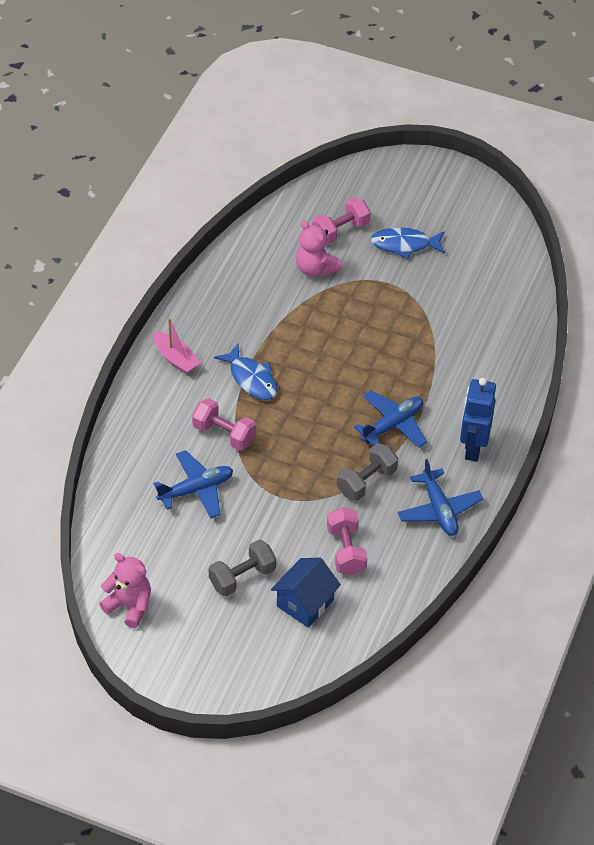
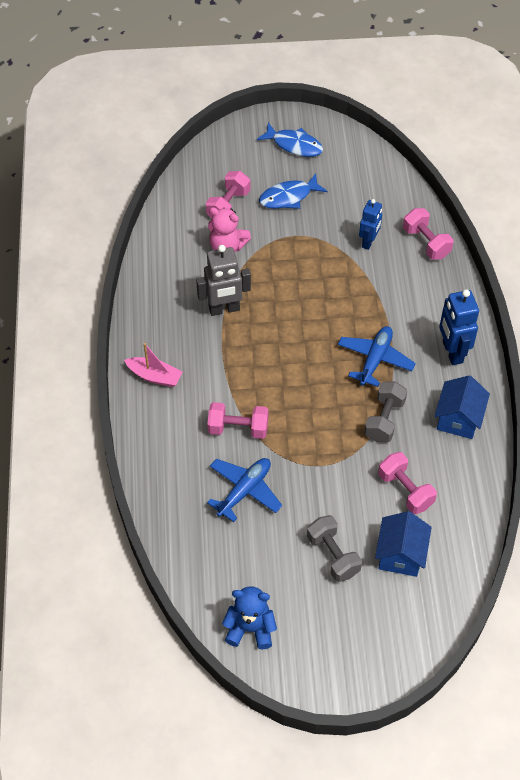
camera: 25 degrees left, 5 degrees up
pink teddy bear [99,553,151,628] -> blue teddy bear [222,586,277,649]
grey dumbbell [209,540,276,597] -> grey dumbbell turned 60 degrees counterclockwise [307,515,362,582]
blue fish [214,344,278,400] -> blue fish moved to [257,123,323,157]
blue plane [398,459,483,536] -> blue house [434,375,490,439]
none -> grey robot [196,245,251,316]
none -> blue robot [359,199,382,250]
none -> pink dumbbell [403,208,454,260]

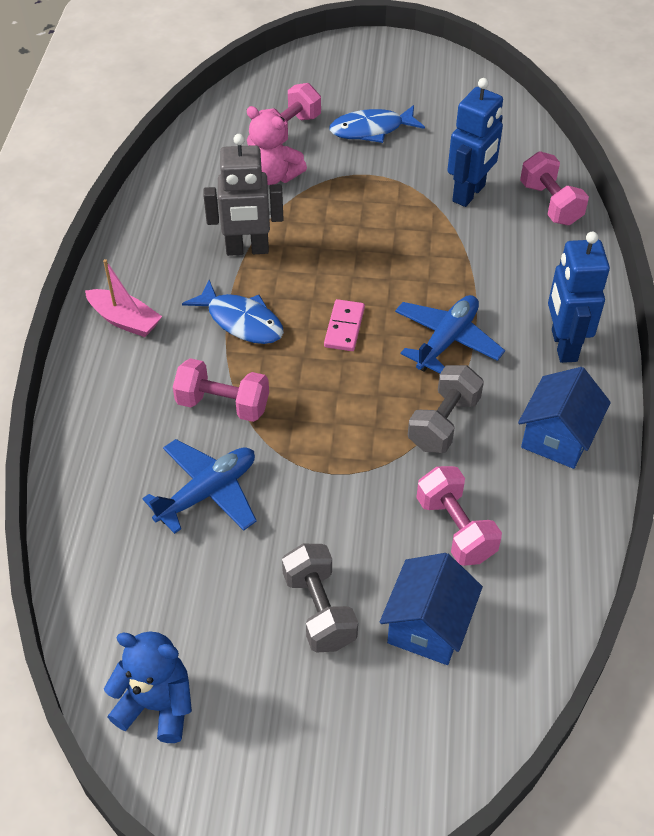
camera: 10 degrees right, 5 degrees down
blue fish [257,123,323,157] -> blue fish moved to [182,280,284,344]
blue robot [359,199,382,250] -> blue robot [447,78,503,207], size x1.50
none -> pink domino [324,299,365,351]

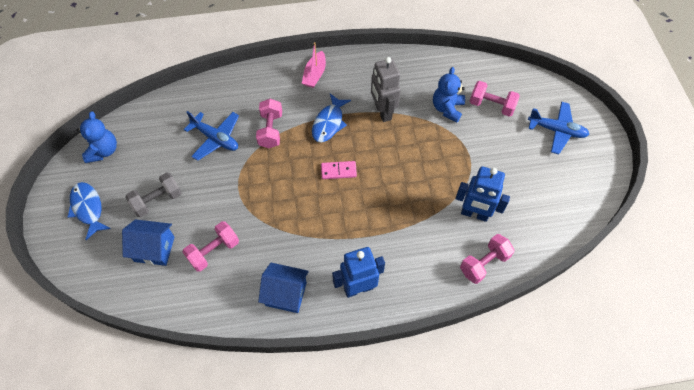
camera: 75 degrees right, 10 degrees up
pink teddy bear [247,106,307,185] -> blue teddy bear [433,67,465,122]
blue fish [329,105,425,143] -> blue fish moved to [68,182,111,240]
blue plane [395,295,505,373] -> blue plane moved to [528,102,589,154]
grey dumbbell [408,365,484,453] -> none

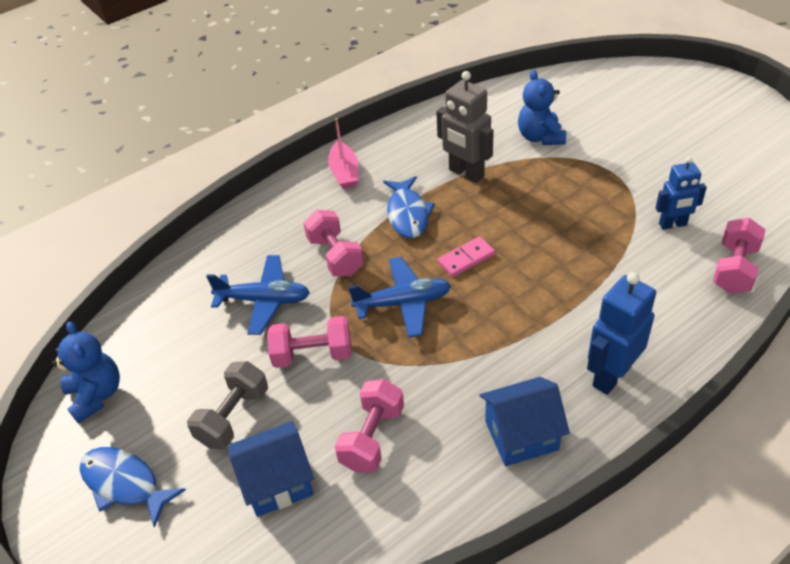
camera: 25 degrees left, 15 degrees down
blue robot [456,166,510,222] -> blue robot [656,157,707,230], size x0.67
pink dumbbell [470,81,520,117] -> pink dumbbell moved to [267,316,352,368]
blue plane [528,102,589,154] -> blue plane moved to [348,257,451,338]

